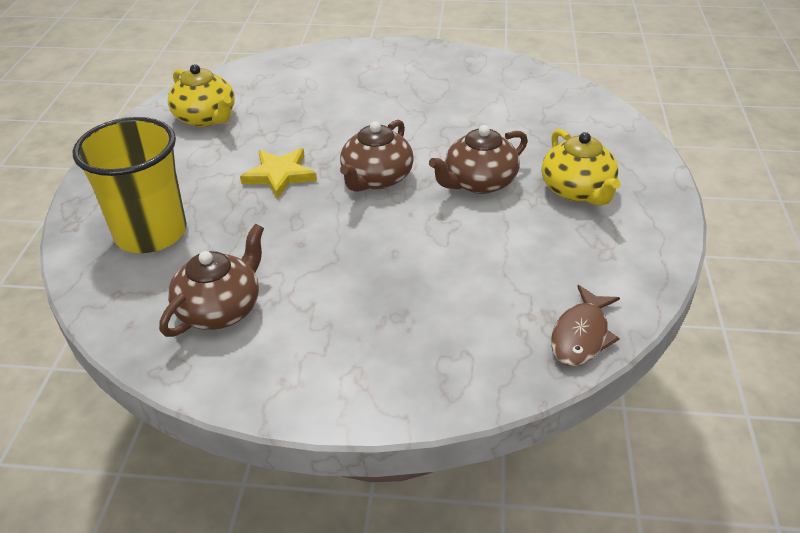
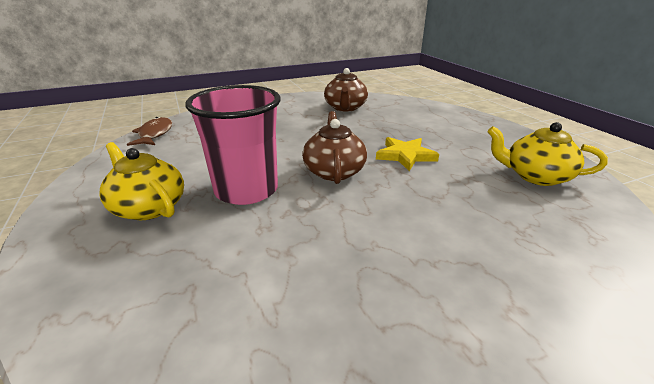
camera: 150 degrees right, 10 degrees down
yellow cup [73,117,187,253] -> none
brown teapot [429,125,528,194] -> pink cup [186,85,280,205]

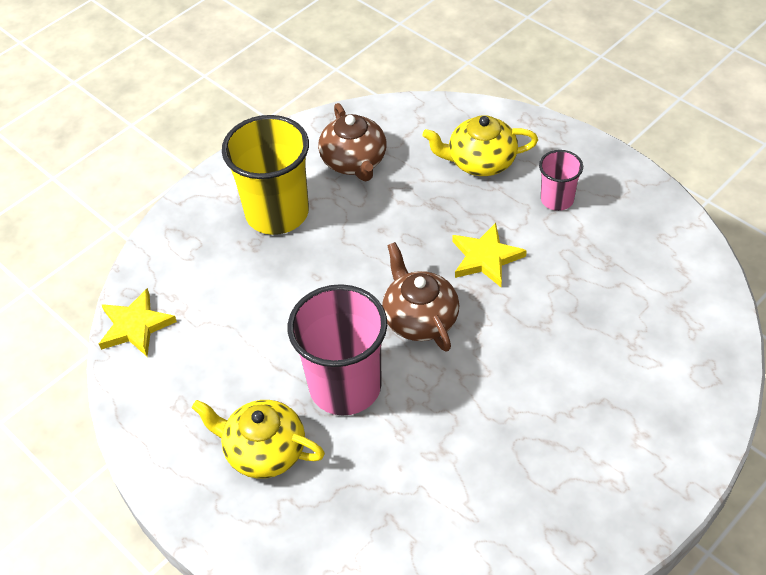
camera: 20 degrees left, 20 degrees up
brown fish [127,117,172,146] -> yellow star [99,288,177,356]
yellow teapot [487,122,608,186] -> yellow teapot moved to [422,115,538,176]
none -> yellow cup [222,115,309,235]
none -> pink cup [539,150,583,211]

